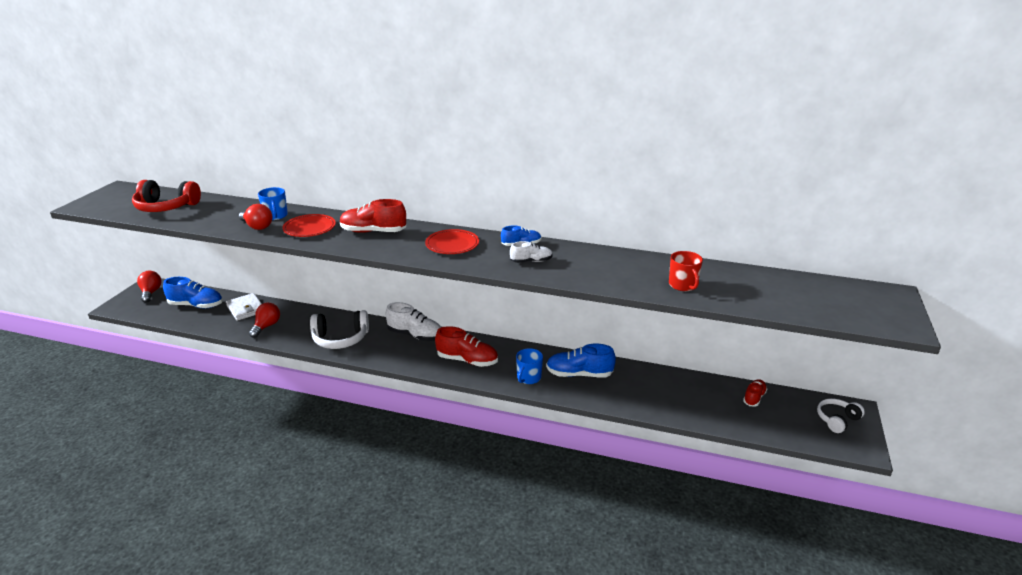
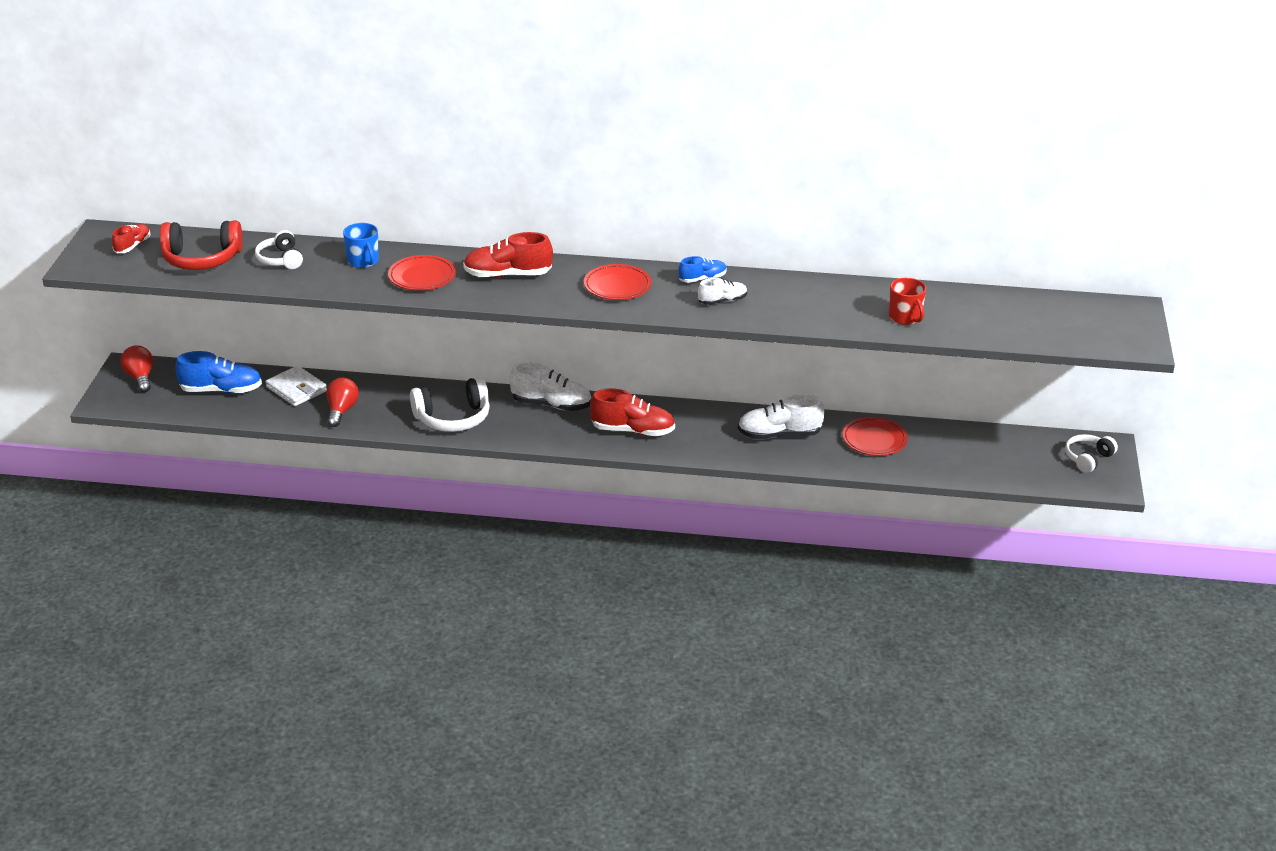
camera: 10 degrees left, 5 degrees up
red light bulb [239,204,272,230] -> none
blue mug [516,348,543,384] -> none
blue shoe [546,344,616,378] -> white shoe [738,394,824,439]
red shoe [743,379,767,407] -> red shoe moved to [112,224,150,253]
none -> white headphones [255,230,303,269]
none -> red plate [843,417,908,456]

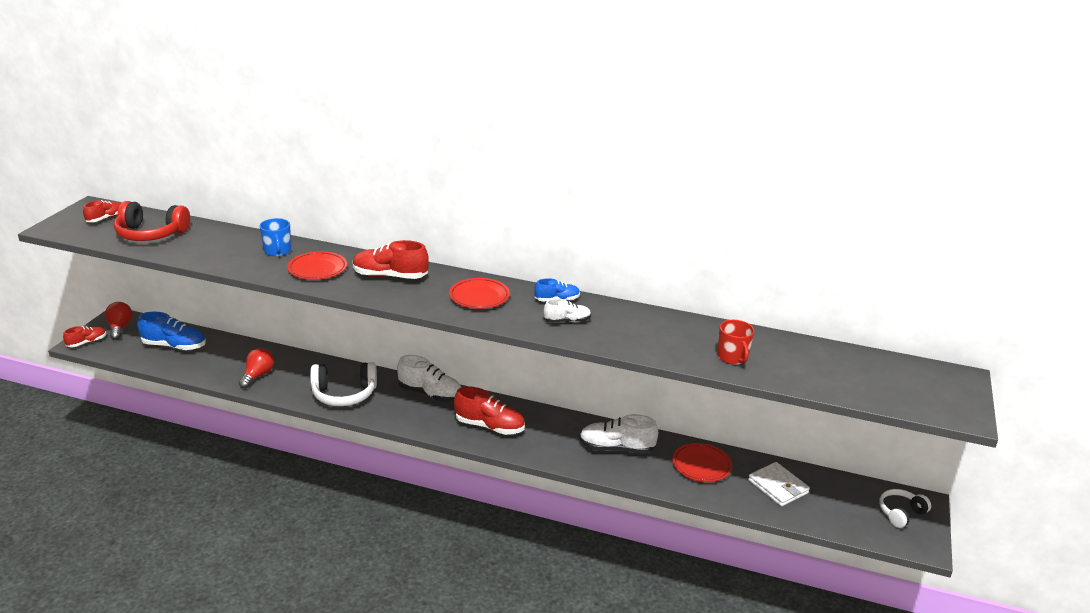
camera: 10 degrees right, 5 degrees down
white headphones [255,230,303,269] -> none
white wallet [266,366,327,406] -> white wallet moved to [748,462,810,507]
none -> red shoe [63,326,106,347]

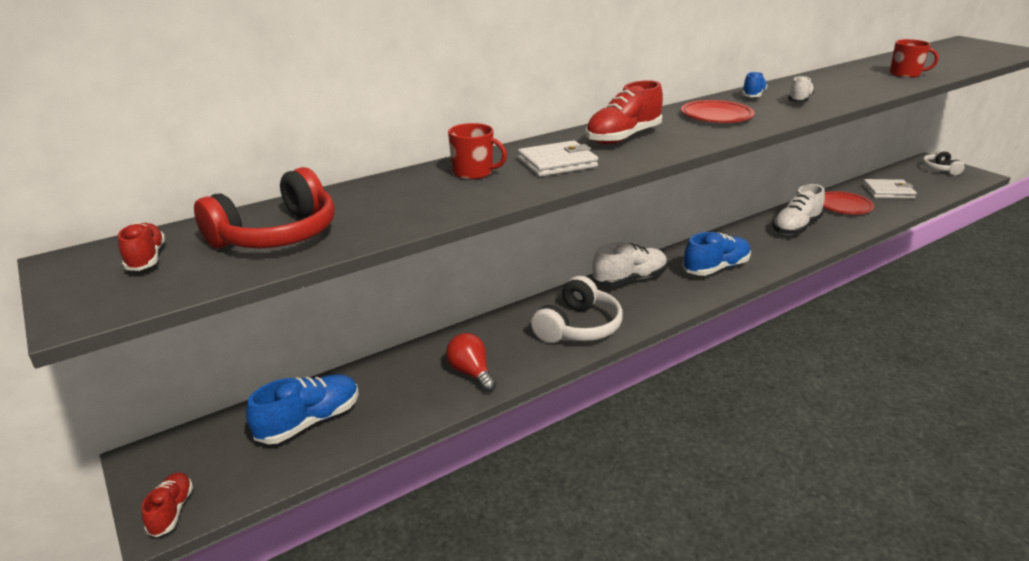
camera: 50 degrees left, 0 degrees up
red light bulb [105,302,132,340] -> none
blue mug [260,218,291,256] -> red mug [448,123,507,179]
red plate [287,251,347,280] -> white wallet [518,140,598,177]
red shoe [454,387,525,435] -> blue shoe [683,232,751,276]

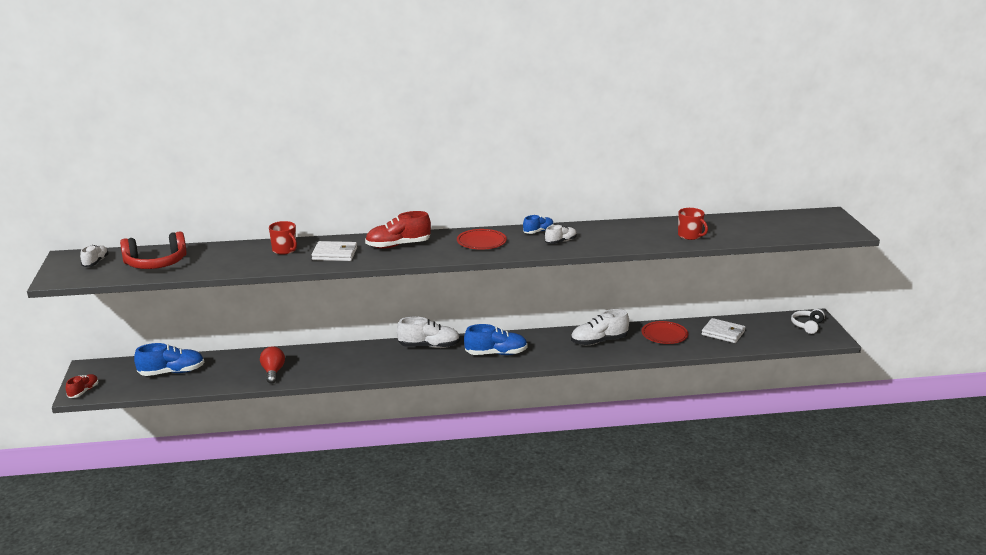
camera: 25 degrees right, 5 degrees down
red shoe [118,223,165,271] -> white shoe [80,245,108,267]
white headphones [531,276,623,343] -> none

